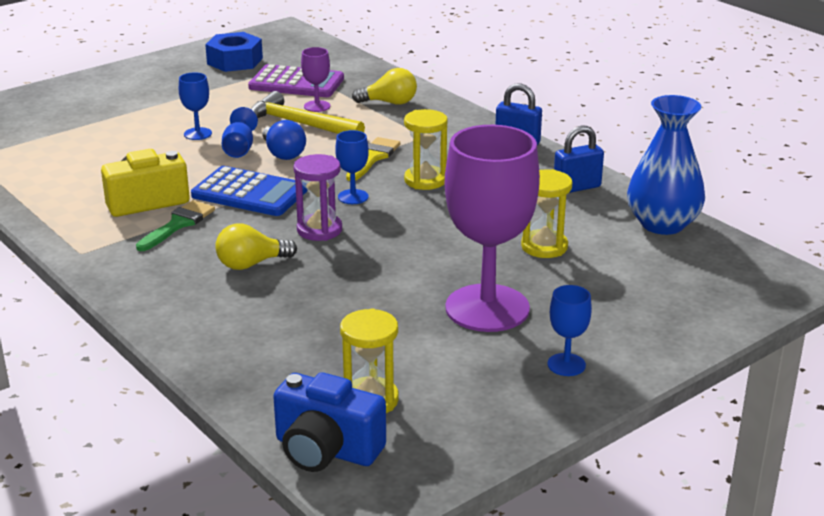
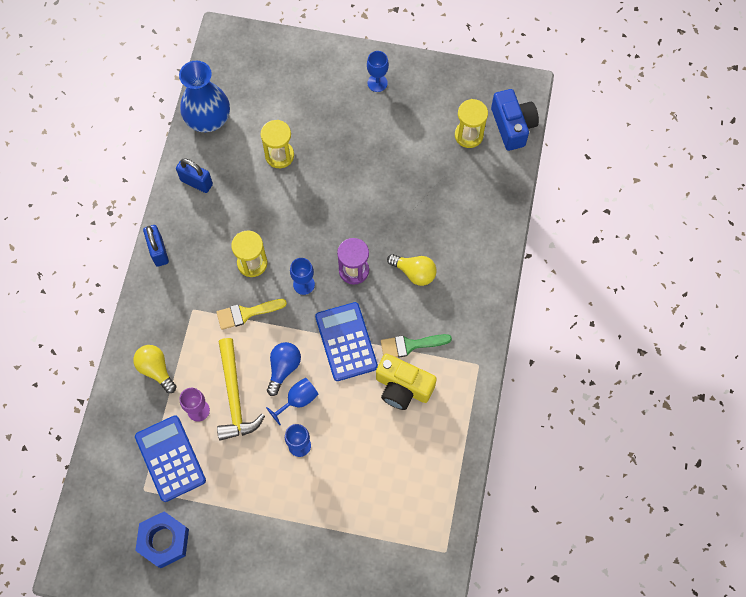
camera: 130 degrees left, 40 degrees up
purple calculator [248,64,344,97] -> blue calculator [135,415,206,502]
purple goblet [445,125,540,332] -> none

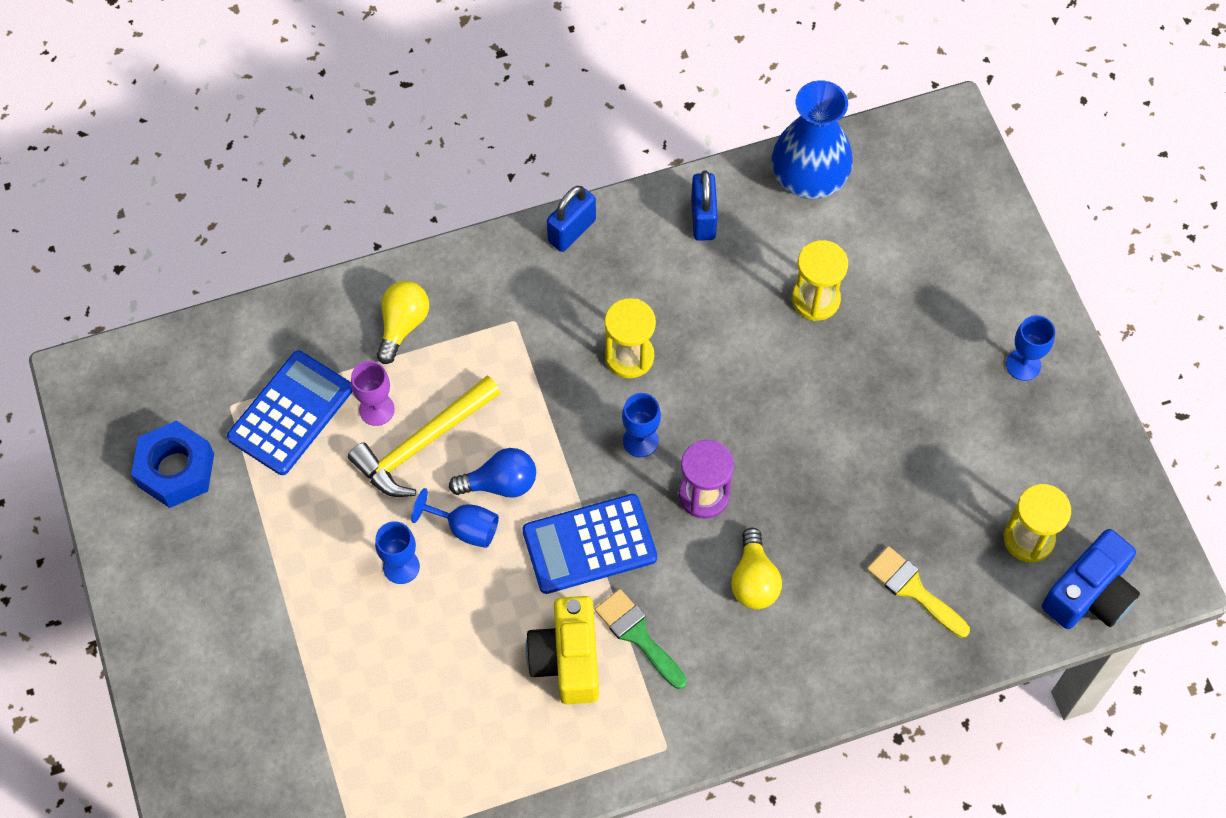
camera: 60 degrees right, 5 degrees down
yellow brush [216,299,287,330] -> yellow brush moved to [867,546,970,638]
blue calculator [315,302,378,381] -> blue calculator turned 150 degrees counterclockwise [522,494,657,594]

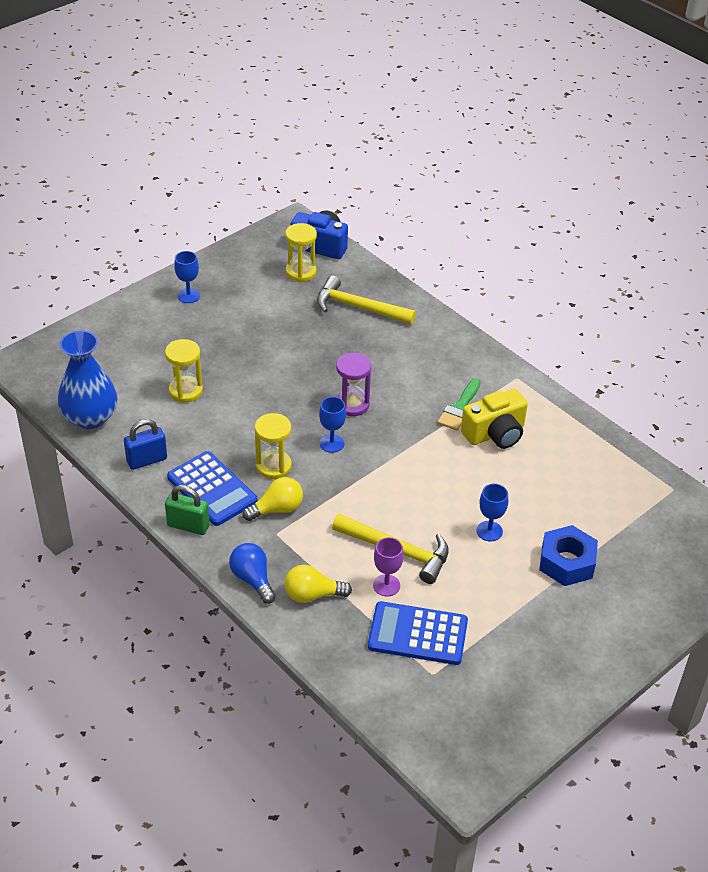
camera: 115 degrees left, 20 degrees down
blue nut [131,421,214,508] -> blue nut moved to [539,525,598,586]
blue goblet [411,488,499,548] -> none
blue light bulb [449,448,536,497] -> blue light bulb moved to [229,543,276,604]
blue calculator [522,494,657,594] -> blue calculator moved to [167,451,257,526]
blue padlock [547,186,596,252] -> green padlock [165,485,210,535]
yellow light bulb [731,528,782,609] -> yellow light bulb moved to [242,477,303,521]
yellow brush [867,546,970,638] -> yellow hammer [317,276,416,325]

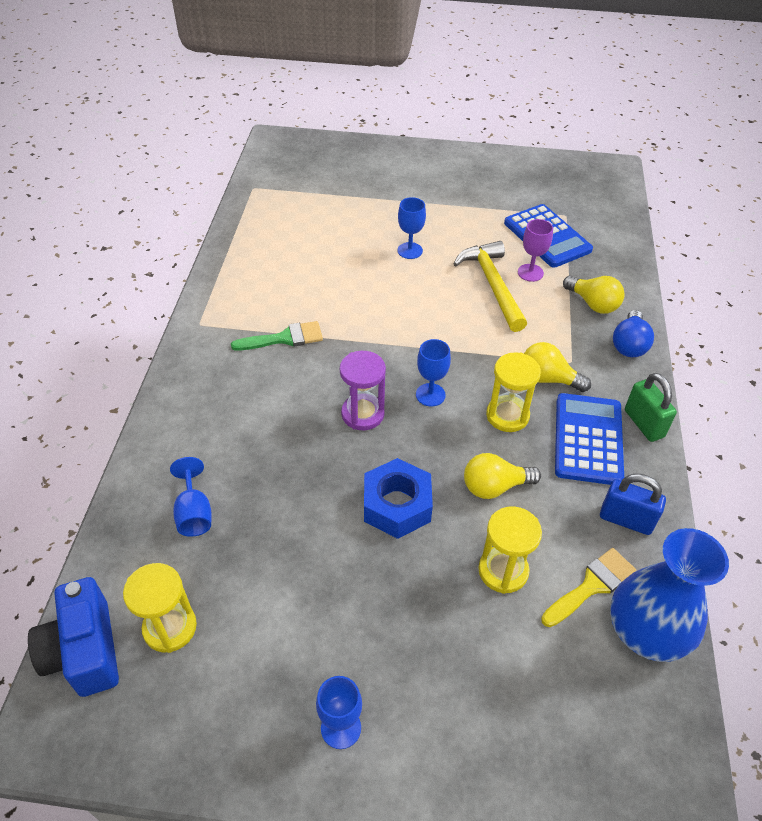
camera: 130 degrees left, 5 degrees up
yellow hammer [317,276,416,325] -> blue goblet [170,457,212,537]
yellow camera [461,389,528,449] -> none
blue nut [539,525,598,586] -> blue nut moved to [364,458,433,539]
none -> yellow light bulb [464,453,541,499]
none -> yellow brush [541,548,636,627]

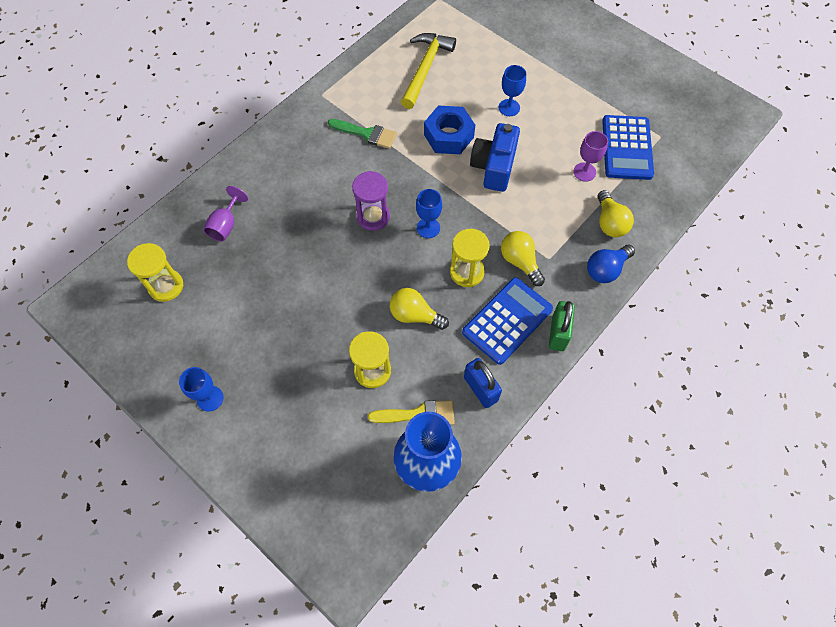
camera: 35 degrees right, 15 degrees up
blue camera [28,577,119,697] -> blue camera moved to [470,123,520,192]
blue goblet [170,457,212,537] -> purple goblet [203,186,248,241]
blue nut [364,458,433,539] -> blue nut moved to [424,105,475,154]
yellow hammer [453,241,527,332] -> yellow hammer moved to [401,33,456,109]

